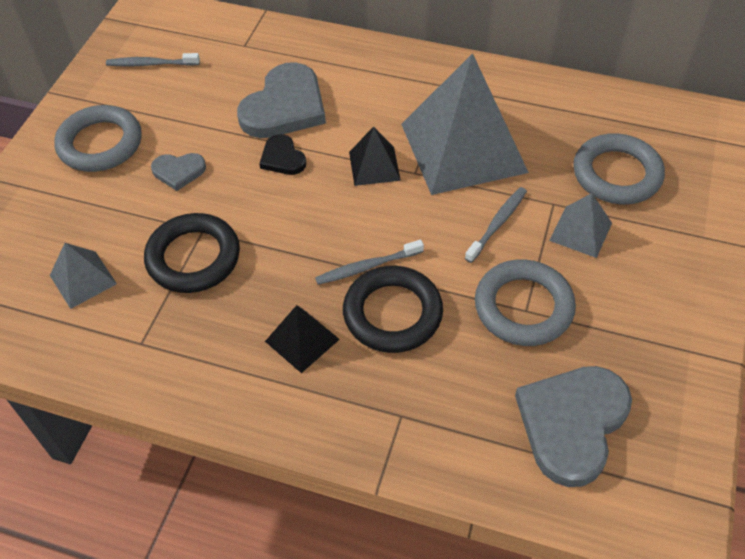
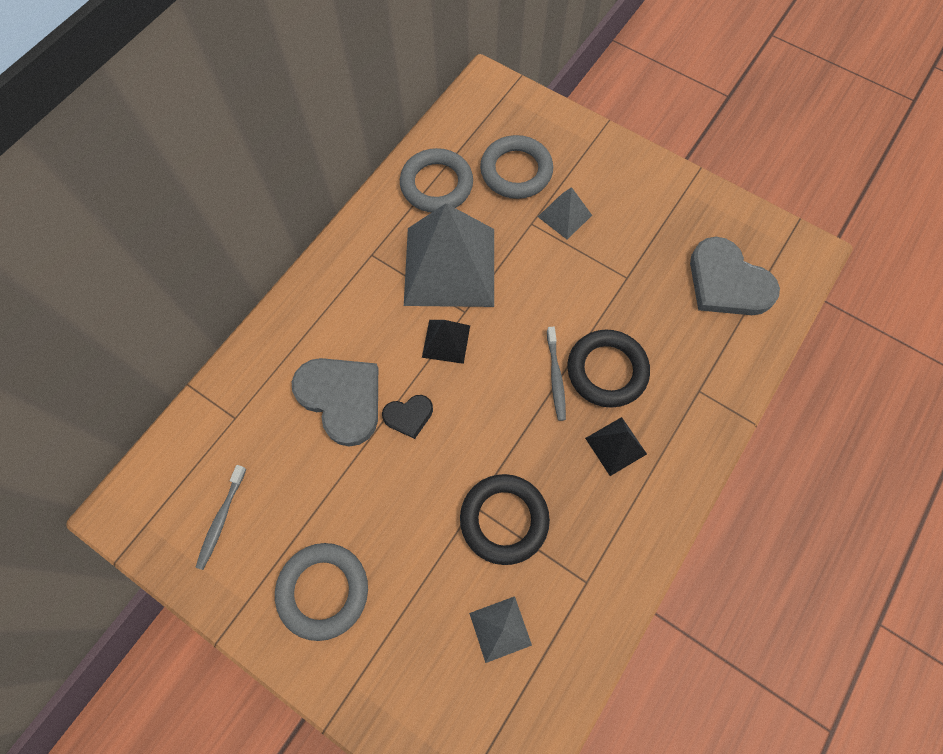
camera: 75 degrees left, 15 degrees up
grey heart [151,153,206,191] -> none
grey toothbrush [465,187,527,263] -> none
grey ring [475,259,576,346] -> grey ring moved to [400,148,473,212]

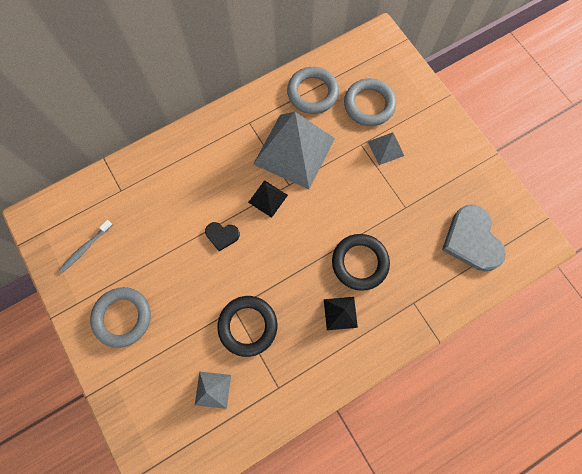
camera: 25 degrees right, 5 degrees up
grey heart [292,358,378,447] -> none
grey toothbrush [547,327,566,421] -> none

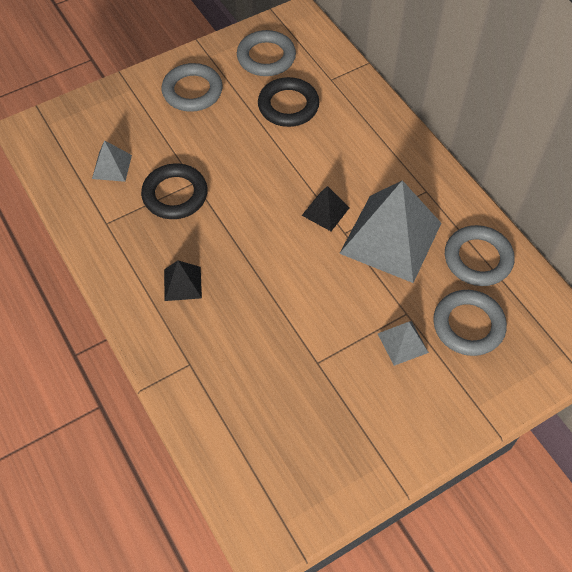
camera: 90 degrees right, 15 degrees down
grey toothbrush [59,220,113,273] -> grey ring [237,30,296,76]
black heart [205,222,240,251] -> none
black ring [332,234,390,291] -> black ring moved to [258,77,319,127]
grey heart [442,204,506,272] -> none

